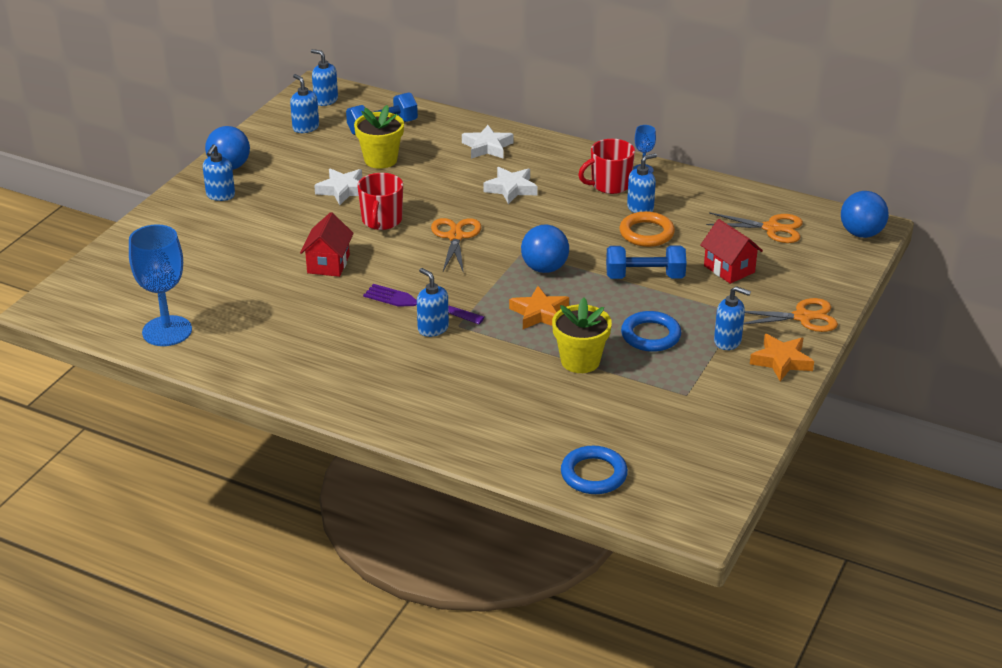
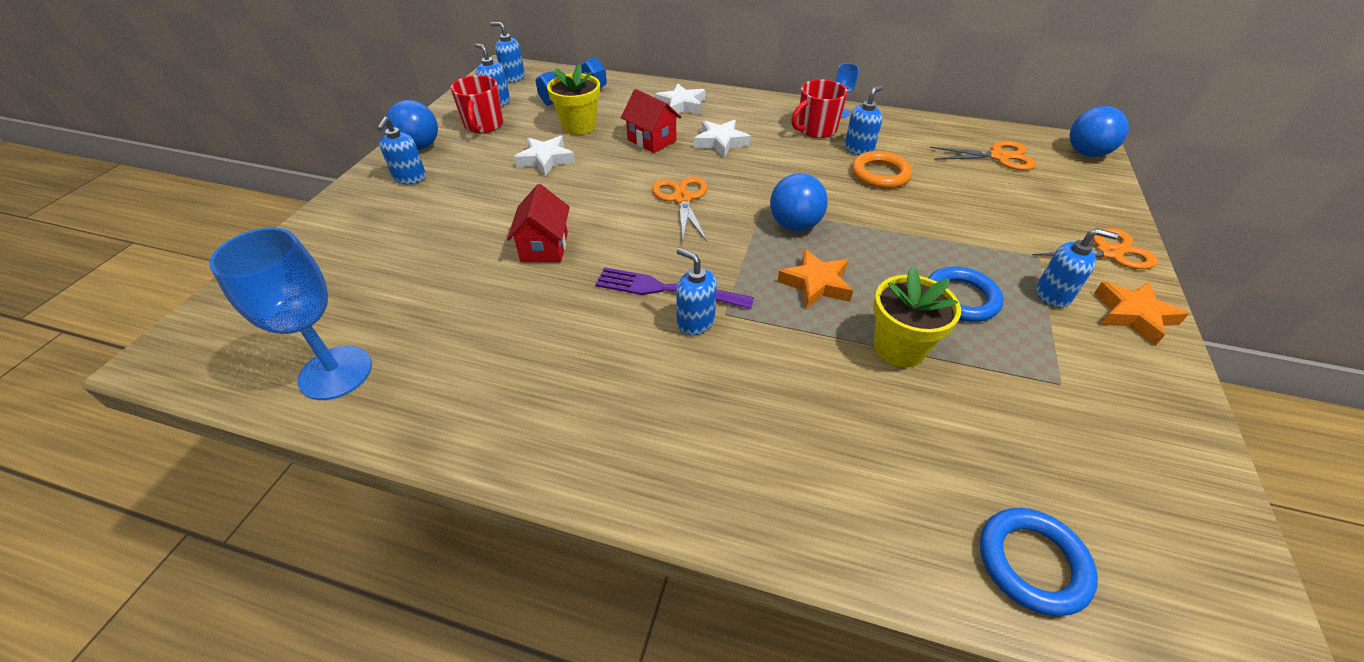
camera: 10 degrees left, 10 degrees up
red mug [357,173,403,230] -> red mug moved to [450,75,503,133]
blue dumbbell [606,245,686,279] -> none
red house [700,219,763,284] -> red house moved to [621,89,681,153]

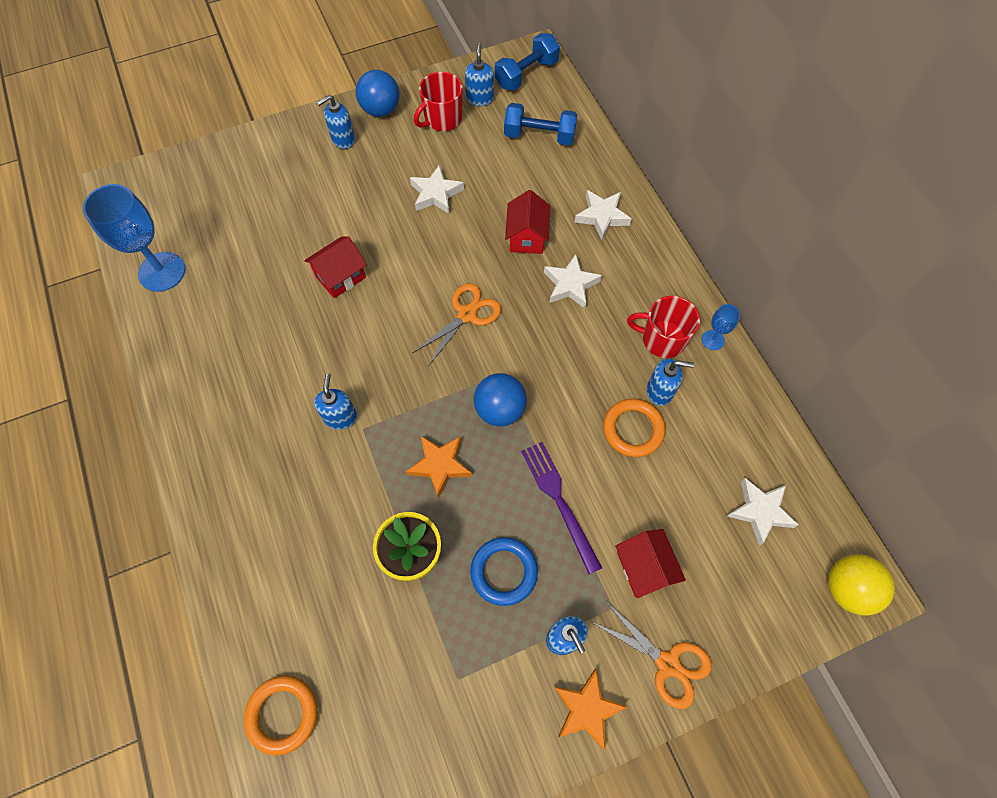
camera: 50 degrees right, 20 degrees up
blue soap dispenser [490,22,525,83] -> blue dumbbell [495,33,560,91]
yellow flower pot [547,64,600,135] -> none
purple fork [595,267,754,309] -> purple fork moved to [521,442,602,574]
orange scissors [930,141,1036,170] -> white star [727,478,798,546]
blue ring [980,508,1098,616] -> orange ring [244,676,317,755]
blue ball [1069,106,1129,157] -> yellow ball [828,554,895,616]
none -> red house [615,529,686,598]

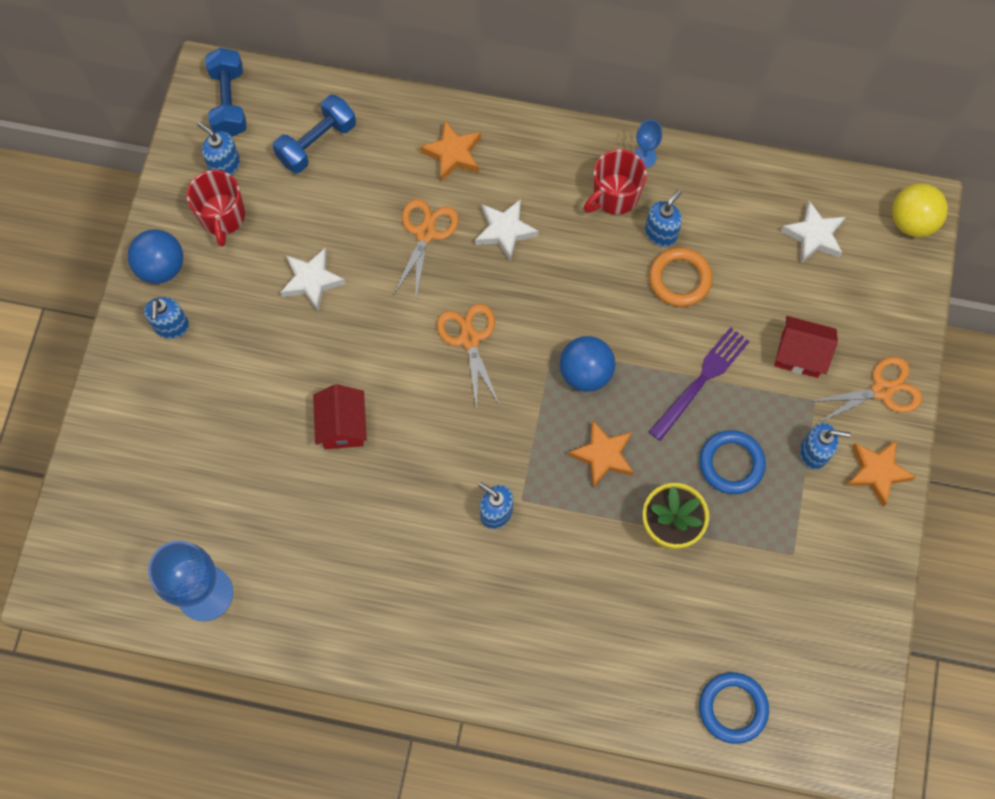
camera: 55 degrees left, 5 degrees up
orange ring [244,676,317,755] -> blue ring [699,672,769,744]
red house [505,190,550,254] -> orange scissors [393,199,459,298]
purple fork [521,442,602,574] -> purple fork turned 120 degrees clockwise [649,327,750,441]
white star [575,190,631,240] -> orange star [420,120,481,181]

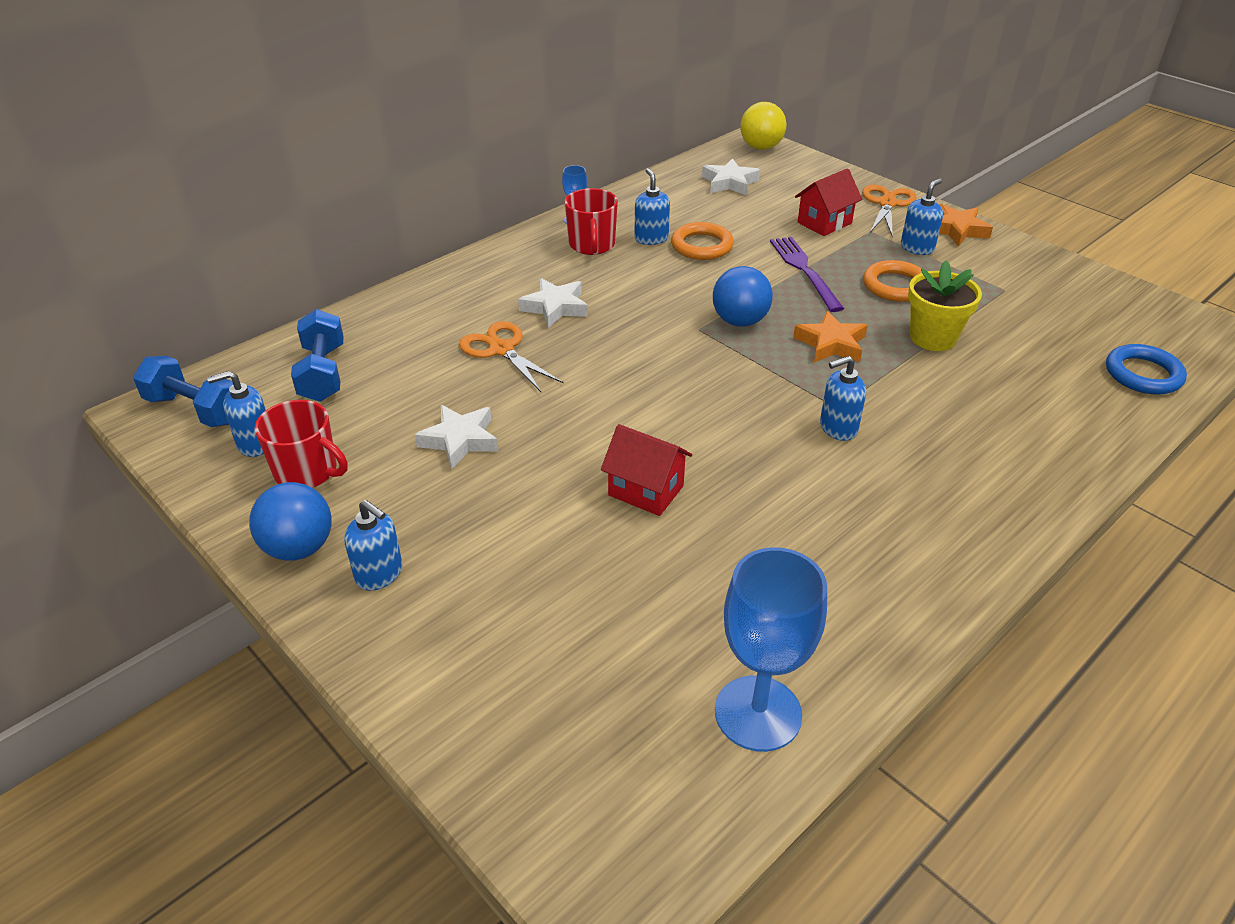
camera: 55 degrees left, 30 degrees down
orange star [420,120,481,181] -> none
orange scissors [437,304,500,411] -> none
blue ring [699,430,766,494] -> orange ring [863,260,922,302]

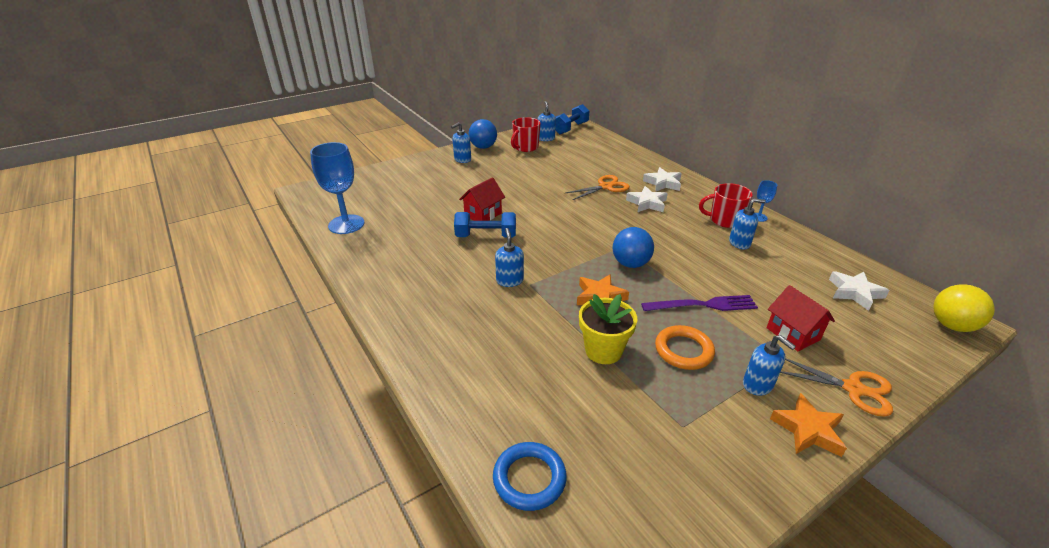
camera: 100 degrees right, 5 degrees down
blue dumbbell [291,309,344,402] -> blue dumbbell moved to [454,212,516,237]
white star [415,405,499,469] -> white star moved to [643,167,682,191]
orange ring [671,222,734,260] -> none

